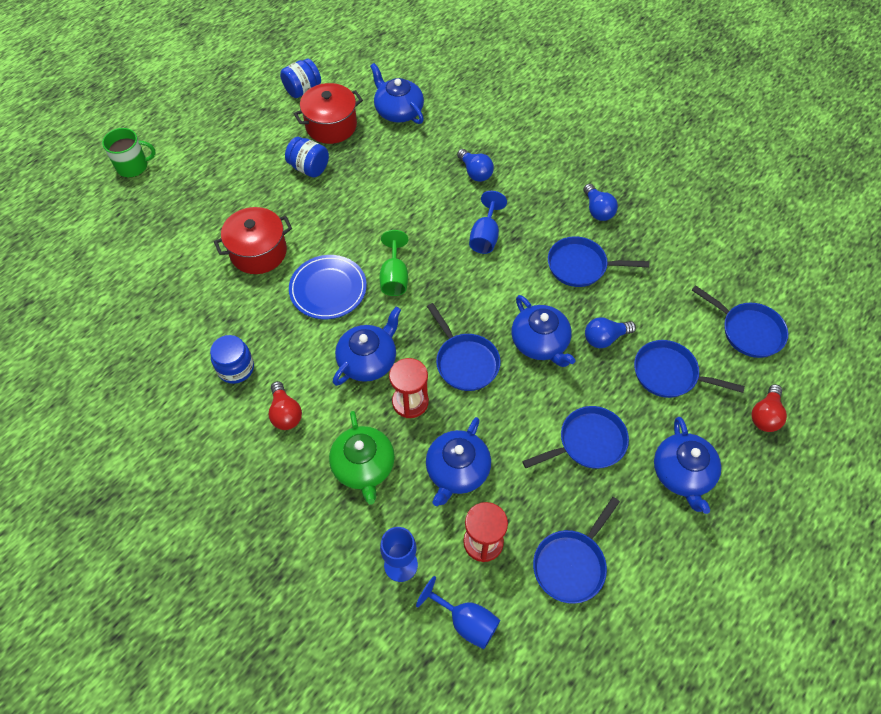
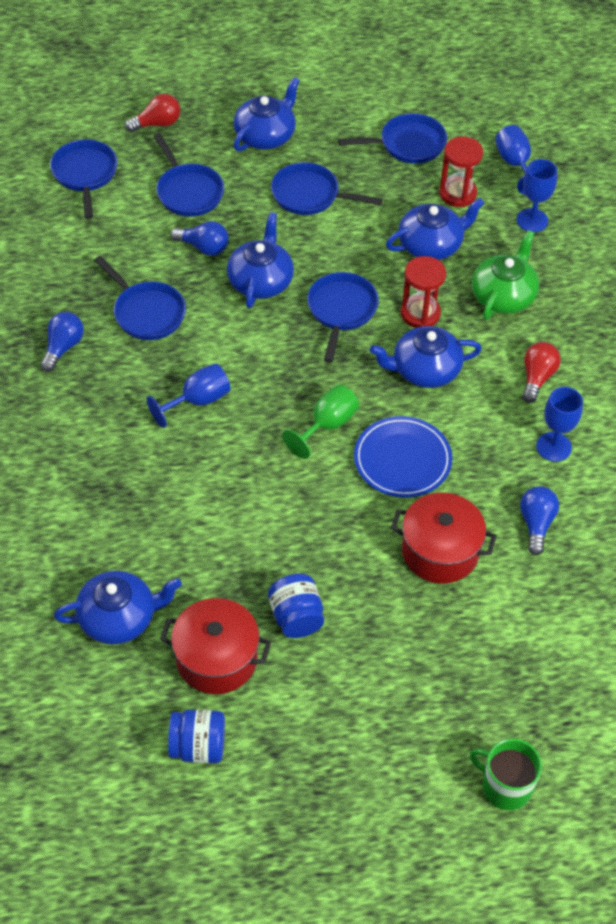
camera: 140 degrees left, 5 degrees down
blue jar [210,335,254,384] -> blue goblet [536,387,583,462]
blue teapot [370,63,424,124] -> blue teapot turned 105 degrees counterclockwise [54,571,182,644]
blue light bulb [457,149,494,182] -> blue light bulb moved to [520,486,559,556]

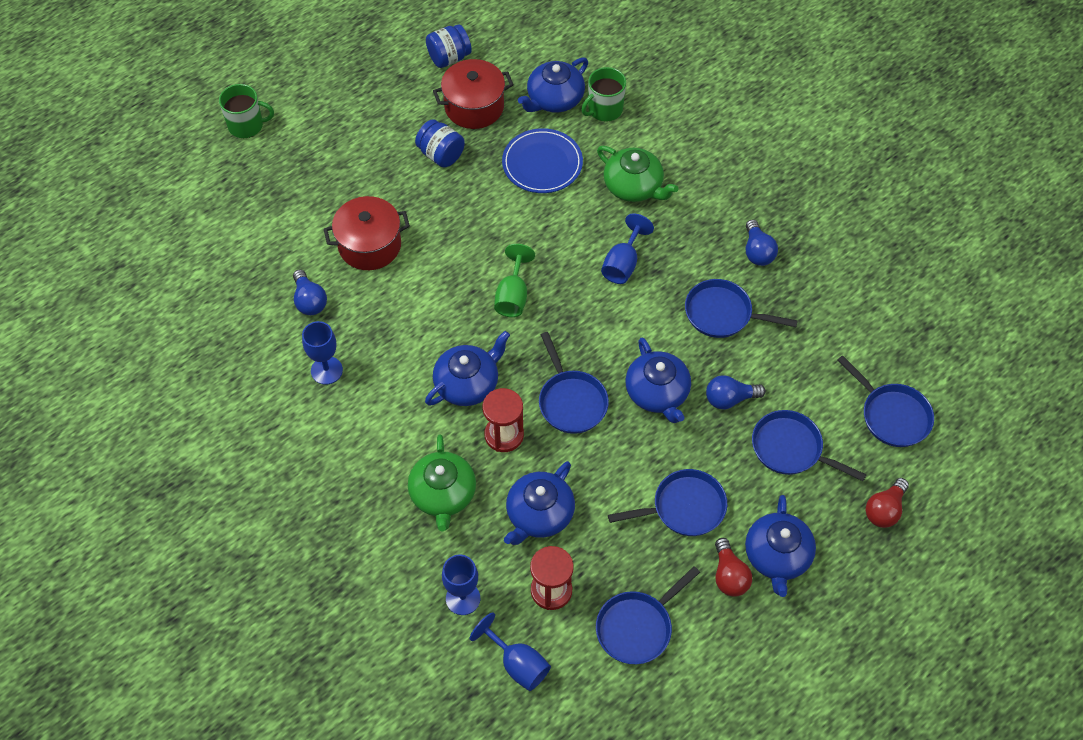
camera: 150 degrees right, 5 degrees up
blue plate [354,416,452,498] -> blue plate moved to [502,128,583,193]
red light bulb [522,342,561,403] -> red light bulb moved to [715,538,752,597]
none -> green mug [581,67,626,121]
none -> green teapot [597,146,678,202]

